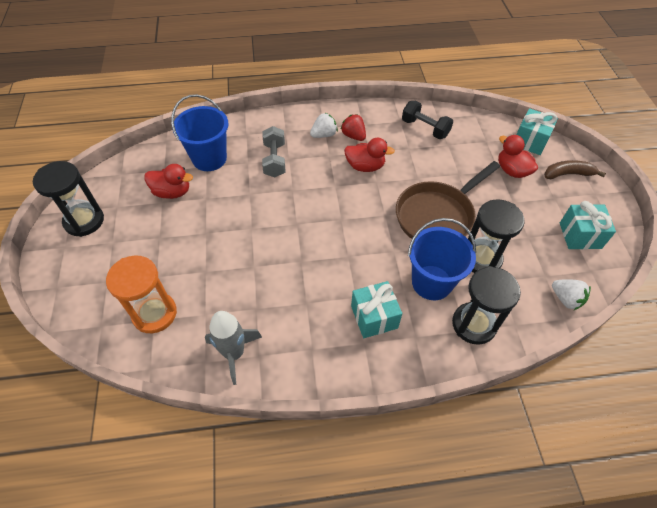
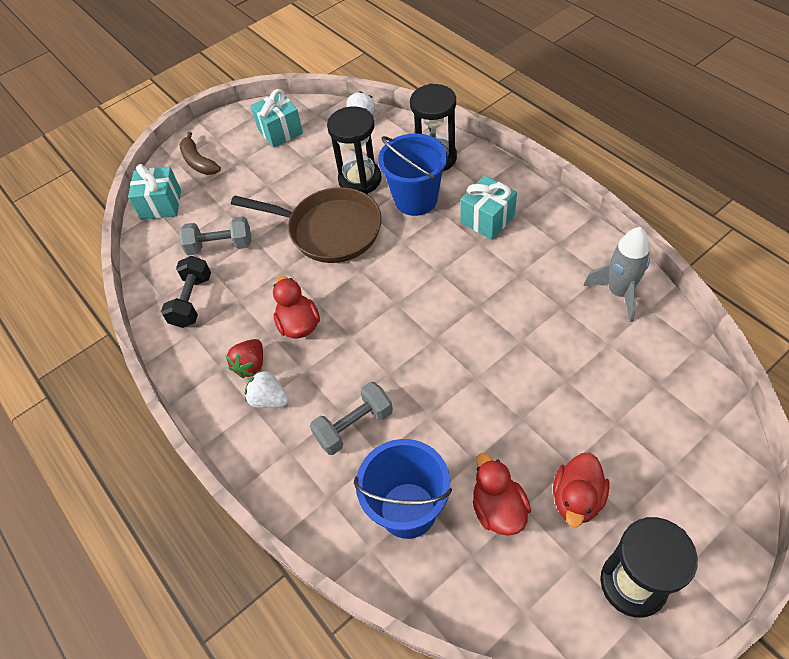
camera: 115 degrees left, 0 degrees up
orange hourglass [106,255,177,333] -> none
red duck [498,135,538,178] -> red duck moved to [553,453,610,527]
none -> grey dumbbell [179,216,251,255]

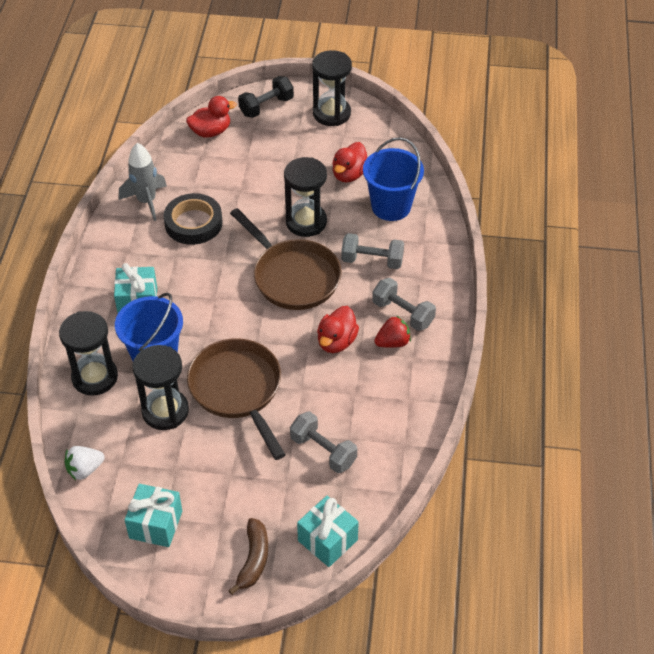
camera: 140 degrees left, 5 degrees down
black dumbbell [161,256,211,328] -> black dumbbell moved to [238,76,294,118]
white strawberry [245,369,289,408] -> grey dumbbell [372,278,436,331]
red duck [553,453,610,527] -> red duck moved to [186,96,237,137]
none -> black tape [163,193,223,245]
none -> brown pan [230,208,342,310]
none -> black hourglass [284,157,327,237]

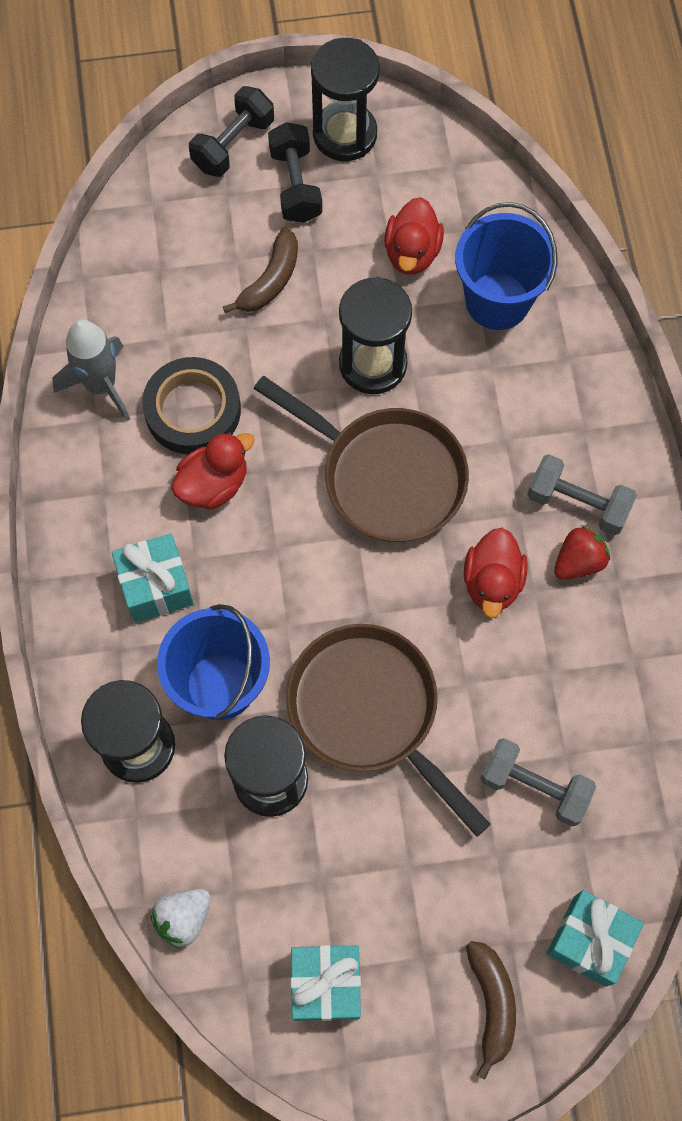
camera: 15 degrees left, 20 degrees up
red duck [186,96,237,137] -> red duck moved to [171,432,255,510]
grey dumbbell [341,233,404,269] -> none
none -> brown banana [223,227,298,313]
none -> black dumbbell [268,122,322,223]

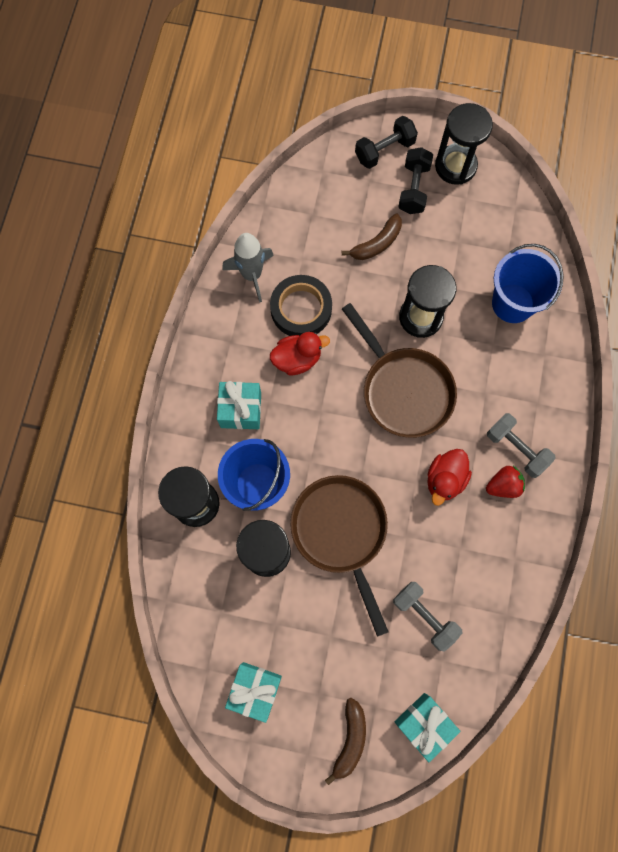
camera: 20 degrees right, 5 degrees up
white strawberry [151,889,211,949] -> none
red duck [384,197,444,275] -> none

